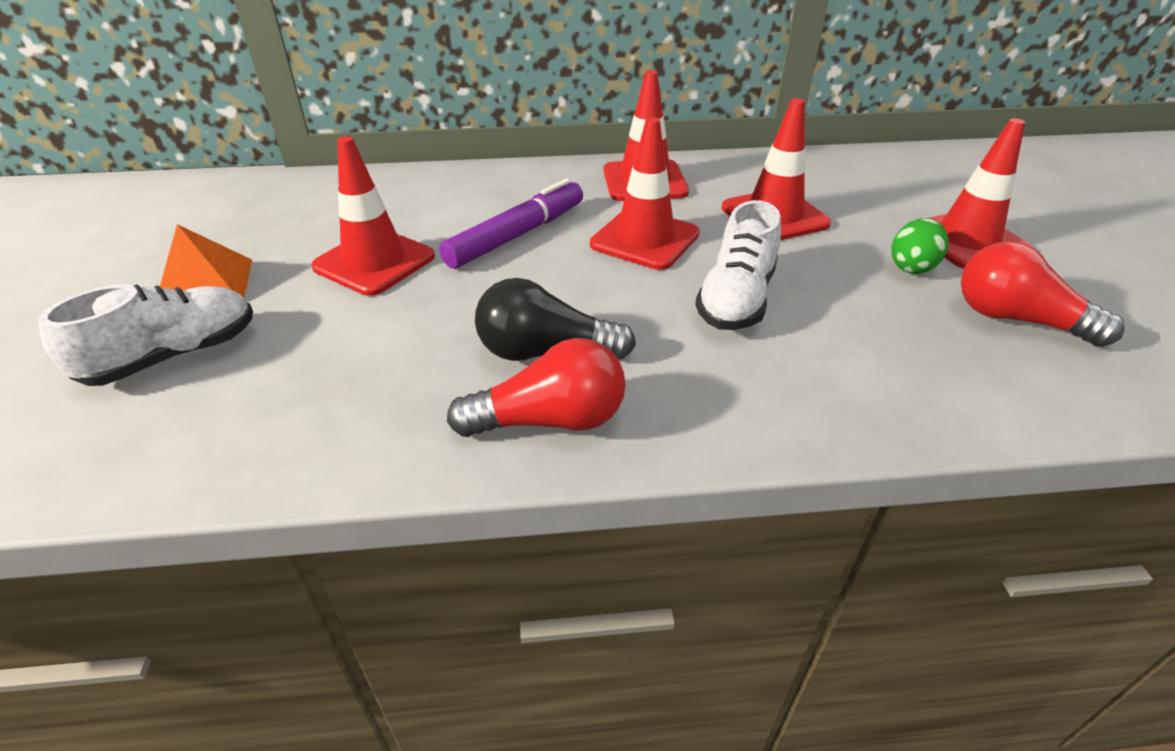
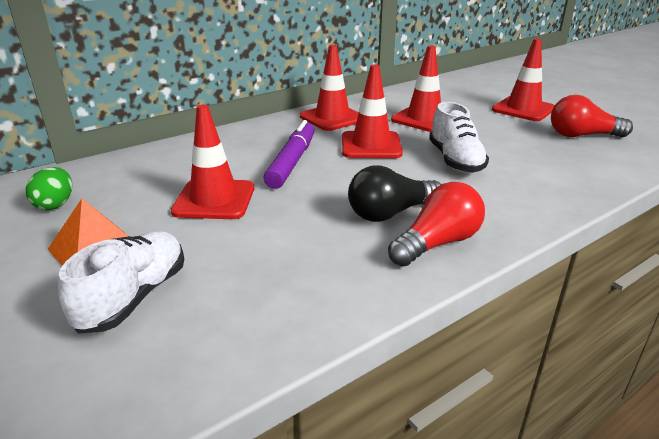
camera: 30 degrees left, 10 degrees down
green egg [891,218,948,274] -> green egg moved to [26,167,72,210]

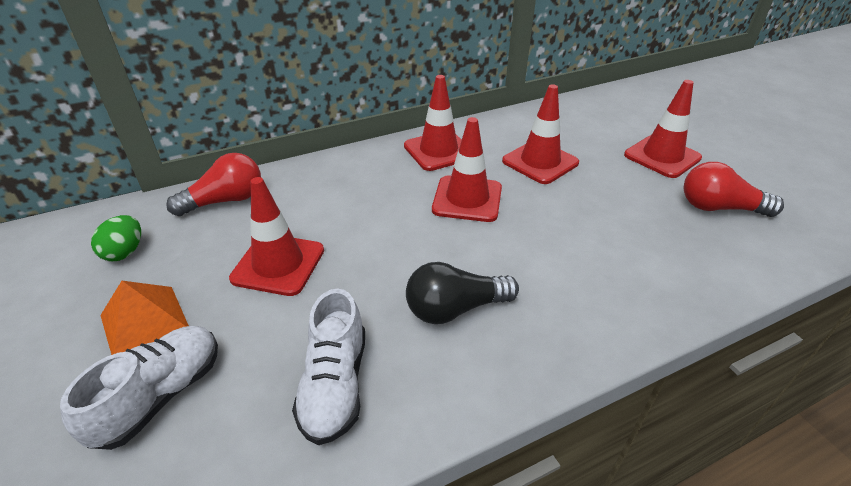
camera: 10 degrees right, 10 degrees up
purple marker [263,120,315,189] -> none
red light bulb [388,182,485,266] -> red light bulb moved to [166,153,261,216]
white shoe [429,102,489,173] -> white shoe moved to [292,289,365,445]

